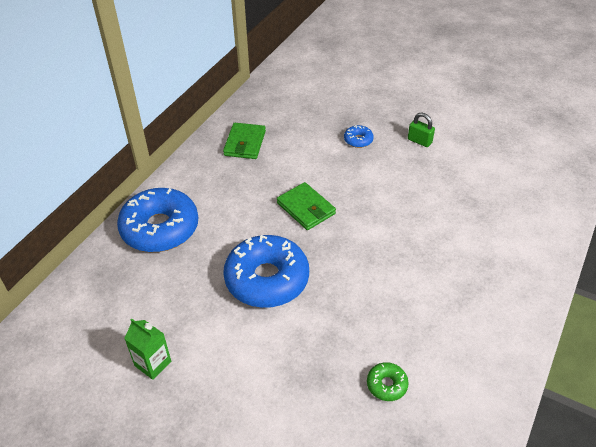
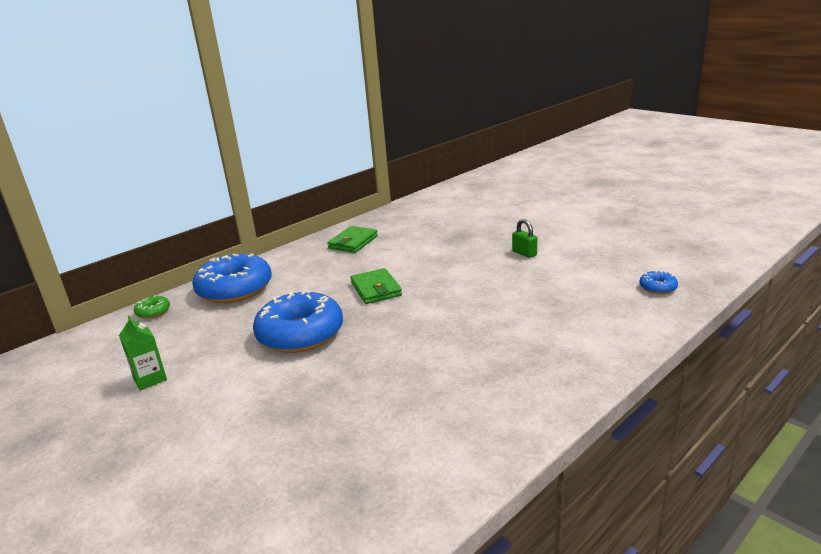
camera: 20 degrees right, 20 degrees down
blue donut [344,125,374,148] -> blue donut moved to [640,270,678,294]
green donut [367,362,409,401] -> green donut moved to [134,295,170,319]

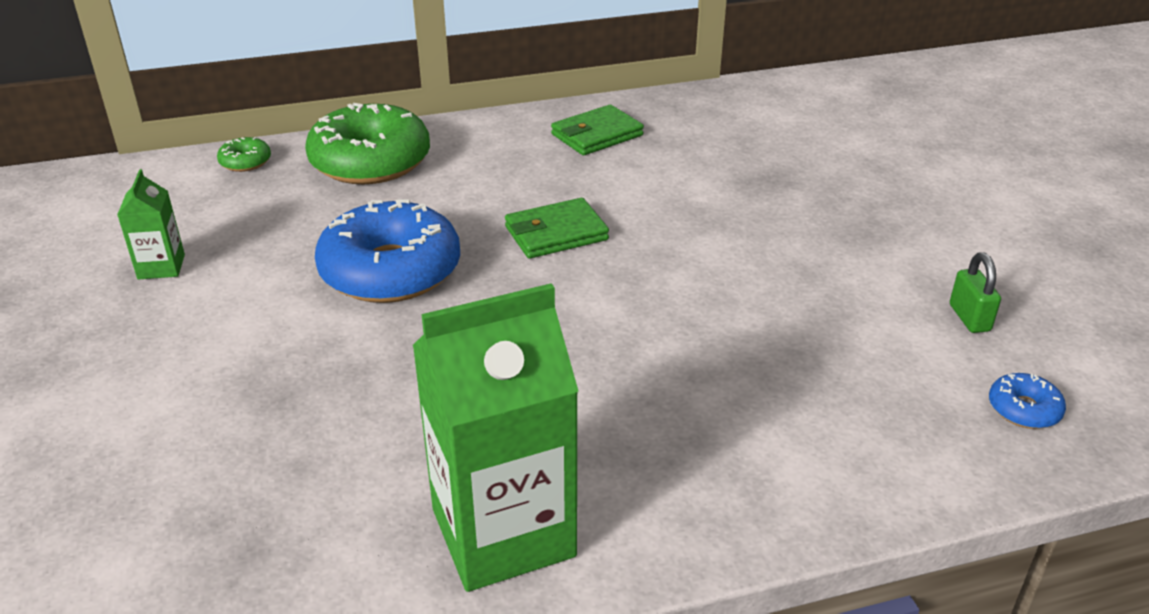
camera: 25 degrees right, 10 degrees up
blue donut [192,254,272,303] -> green donut [305,103,430,184]
green wallet [351,268,402,304] -> green wallet turned 60 degrees clockwise [505,198,609,259]
green padlock [512,219,537,258] -> green padlock moved to [950,252,1001,333]
none -> green carton [413,283,579,592]

